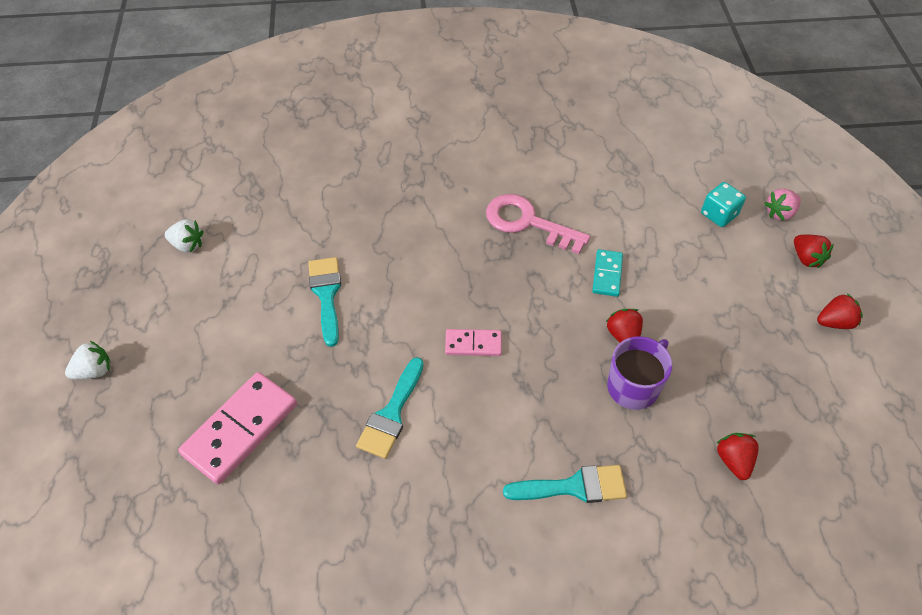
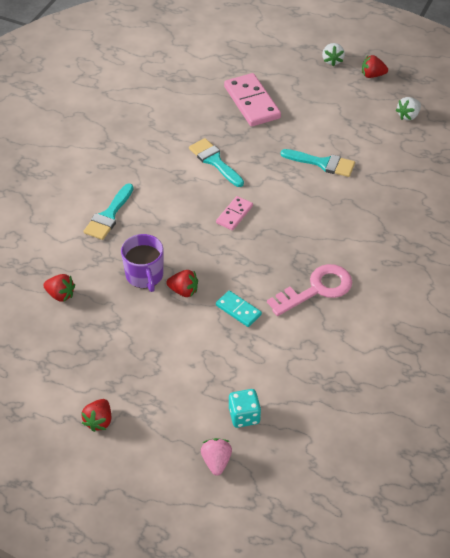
camera: 120 degrees right, 5 degrees down
red strawberry [794,235,834,268] -> red strawberry moved to [362,55,388,78]

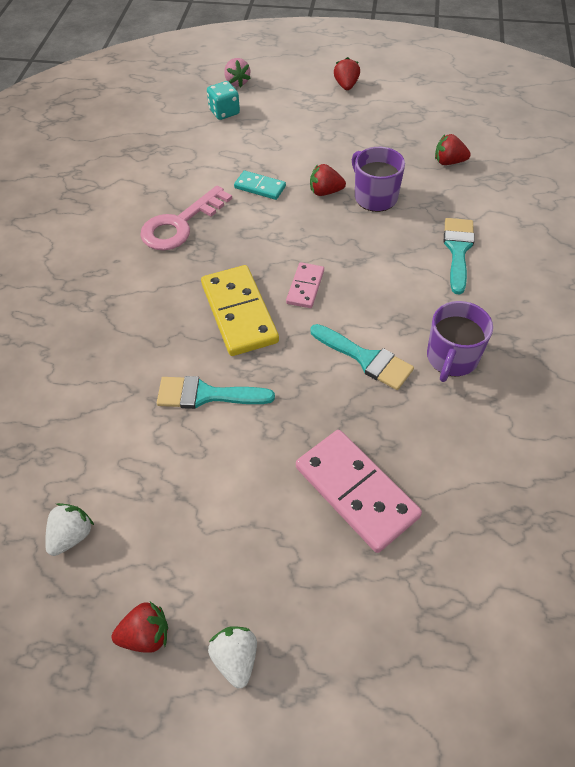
camera: 165 degrees right, 5 degrees up
none -> yellow domino [201,265,279,356]
none -> purple mug [427,301,493,382]

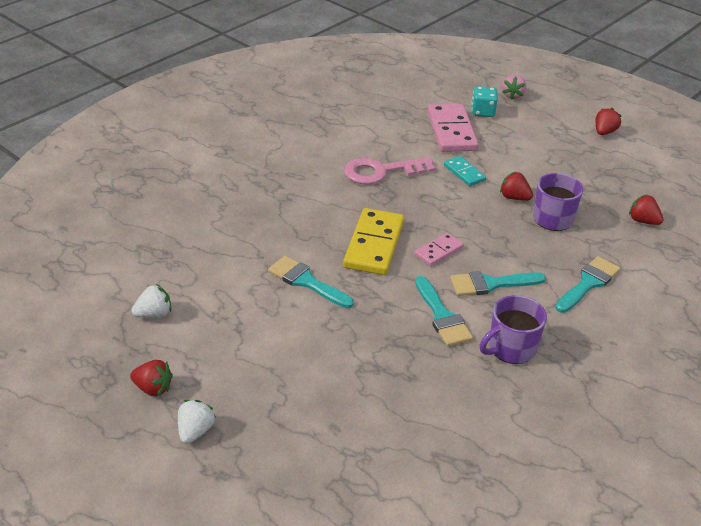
camera: 30 degrees right, 15 degrees down
pink domino [296,430,422,553] -> pink domino moved to [428,104,478,152]
none -> turquoise brush [450,271,546,296]

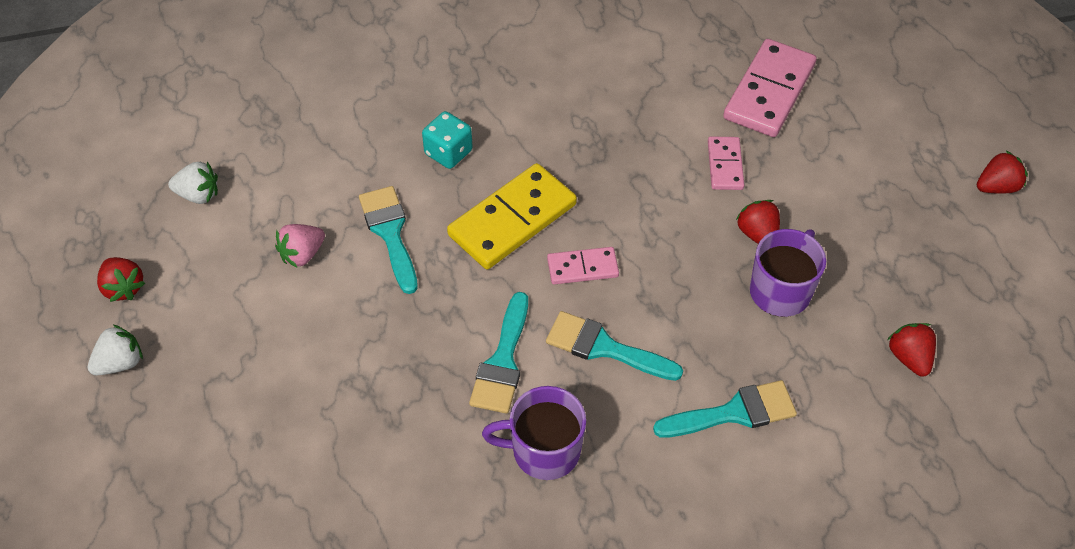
camera: 35 degrees right, 15 degrees up
pink key [344,157,436,184] -> none
turquoise domino [444,156,486,186] -> pink domino [708,137,744,190]
turquoise dice [472,86,498,117] -> turquoise dice moved to [422,111,473,169]
pink strawberry [502,75,526,100] -> pink strawberry moved to [275,224,325,268]

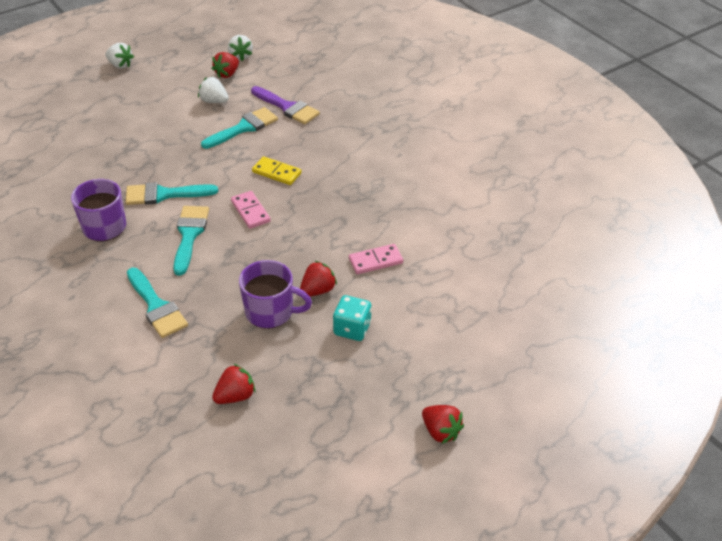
camera: 70 degrees right, 10 degrees down
red strawberry [97,257,145,302] -> red strawberry moved to [212,52,239,78]
pink strawberry [275,224,325,268] -> white strawberry [198,76,229,103]
turquoise dice [422,111,473,169] -> turquoise dice moved to [333,295,371,341]
yellow domino [447,163,577,269] -> yellow domino [252,156,301,185], size x0.54
pink domino [723,39,817,137] -> none
none -> purple brush [251,86,320,124]

